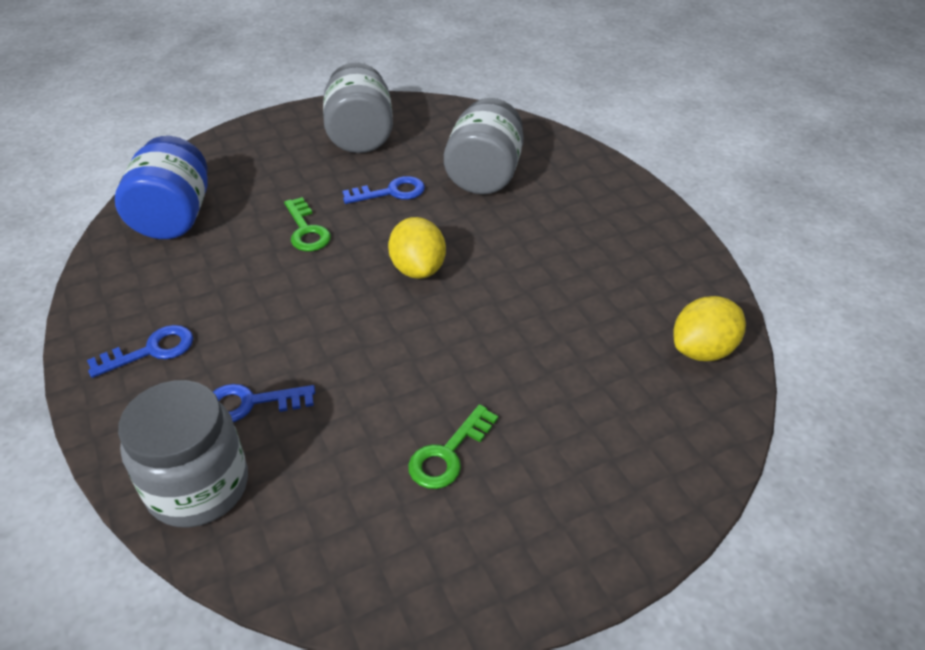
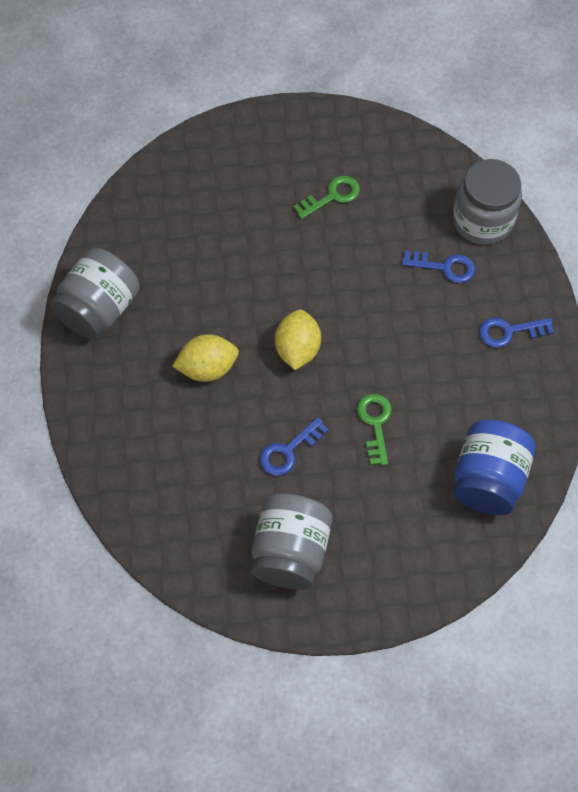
camera: 160 degrees left, 20 degrees up
blue key [342,176,425,204] -> blue key turned 45 degrees counterclockwise [260,417,328,476]
grey jar [444,98,524,194] -> grey jar moved to [50,248,140,339]
yellow lemon [674,296,746,361] -> yellow lemon moved to [172,334,239,382]

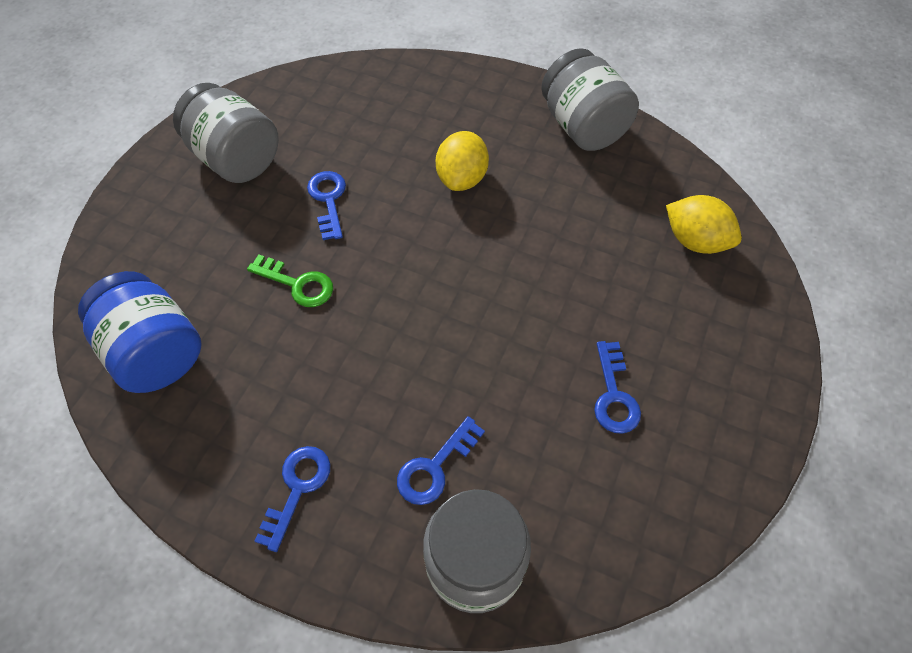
camera: 120 degrees right, 5 degrees down
yellow lemon [275,309,321,370] -> yellow lemon moved to [666,195,742,254]
green key [294,175,360,219] -> blue key [594,341,641,434]

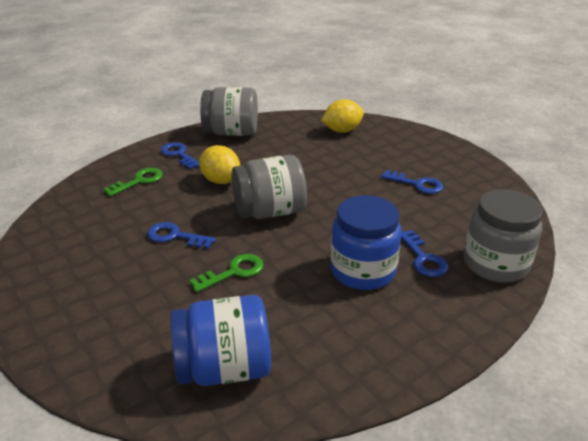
camera: 60 degrees left, 25 degrees down
grey jar [173,83,279,183] -> grey jar moved to [232,155,307,219]
blue key [255,446,330,552] -> blue key moved to [161,142,199,169]
none -> green key [103,168,163,196]
none -> blue jar [330,195,402,290]

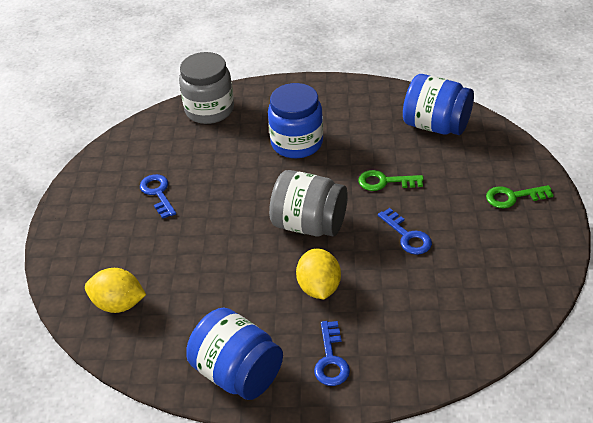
camera: 140 degrees left, 10 degrees up
green key [103,168,163,196] -> green key moved to [486,185,554,208]
grey jar [200,87,258,136] -> blue jar [186,307,283,400]
blue key [401,230,448,277] -> none

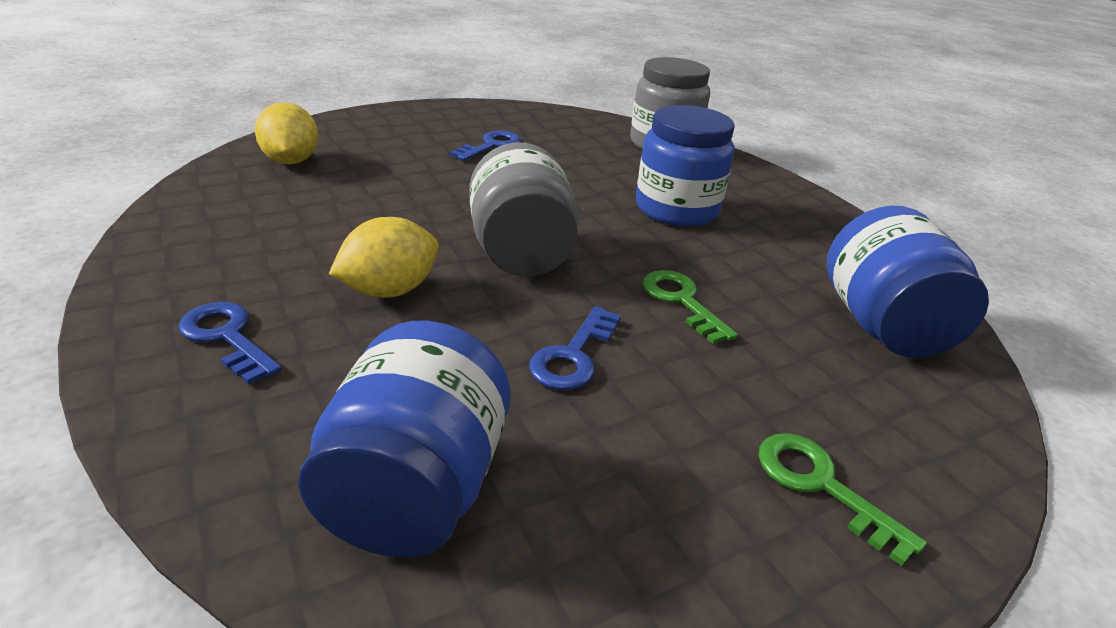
camera: 55 degrees right, 10 degrees down
blue jar [186,307,283,400] -> blue jar moved to [298,321,510,558]
blue key [314,321,350,386] -> blue key turned 75 degrees clockwise [178,302,282,385]

